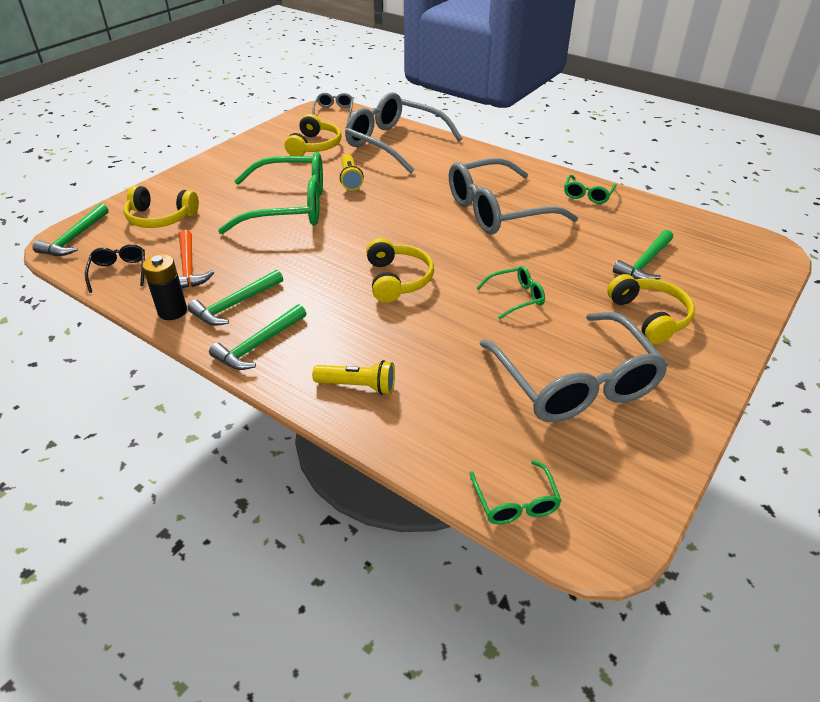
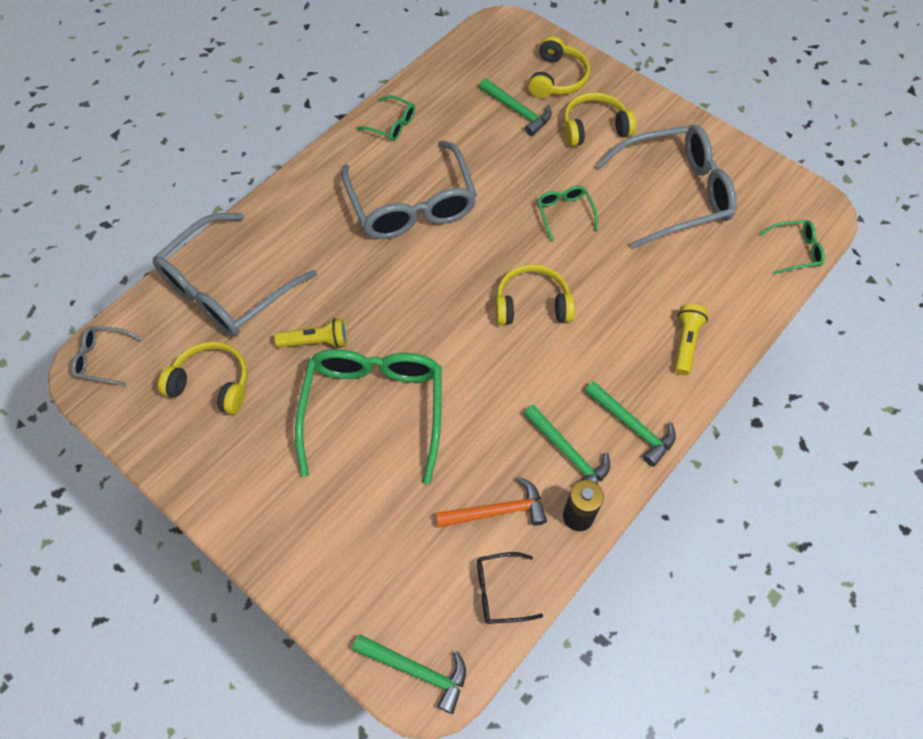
camera: 85 degrees left, 20 degrees up
yellow headphones [124,185,199,228] -> yellow headphones moved to [528,36,590,98]

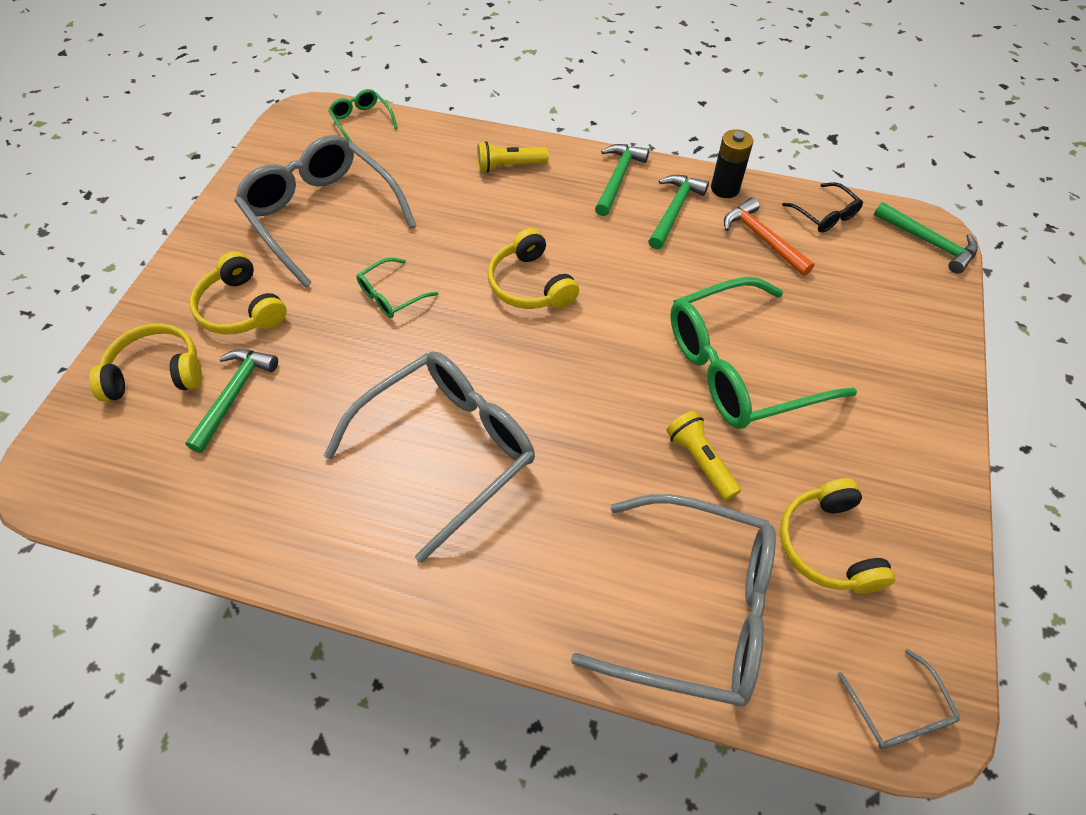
camera: 115 degrees left, 5 degrees down
green hammer [352,634,466,714] -> green hammer turned 135 degrees clockwise [874,202,978,274]
green glasses [356,95,415,141] -> none

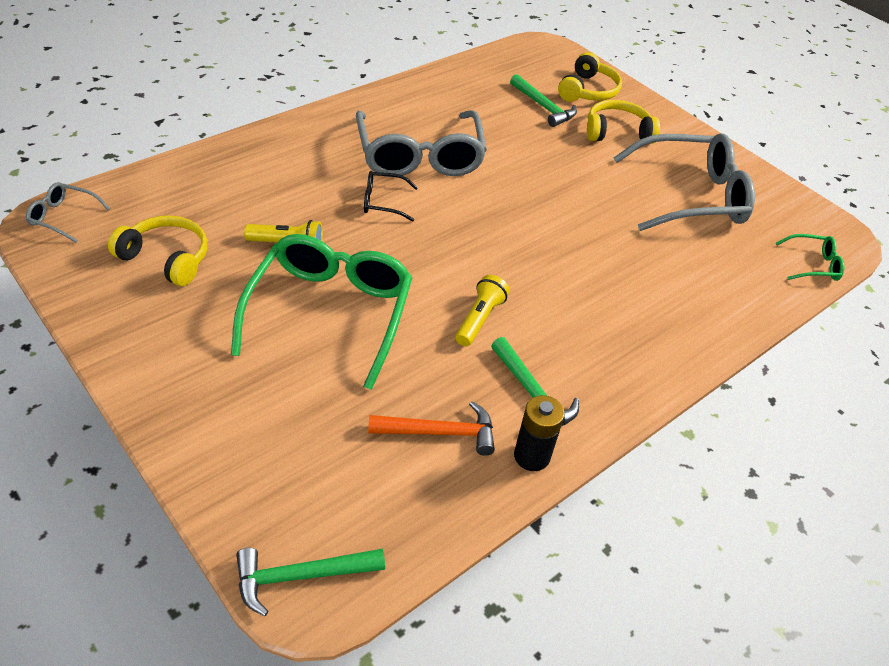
camera: 120 degrees right, 10 degrees down
green glasses [356,258,439,318] -> none
yellow flashlight [477,141,549,173] -> yellow flashlight moved to [455,275,509,346]
yellow headphones [488,228,579,309] -> none
grey glasses [571,494,776,707] -> none
green hammer [595,144,649,216] -> none
black glasses [782,182,863,233] -> black glasses moved to [364,171,418,222]

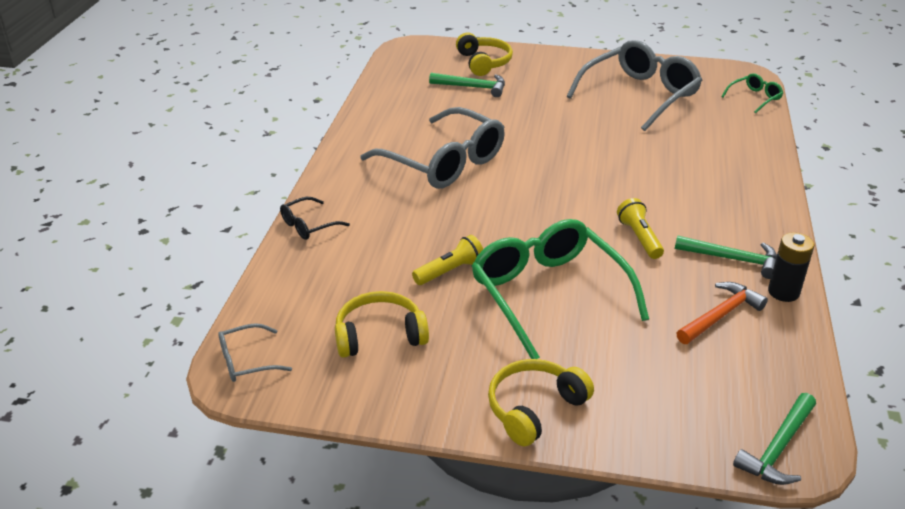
camera: 35 degrees left, 10 degrees down
black glasses [364,171,418,222] -> black glasses moved to [280,197,350,240]
yellow headphones [587,100,660,144] -> yellow headphones moved to [488,359,594,446]

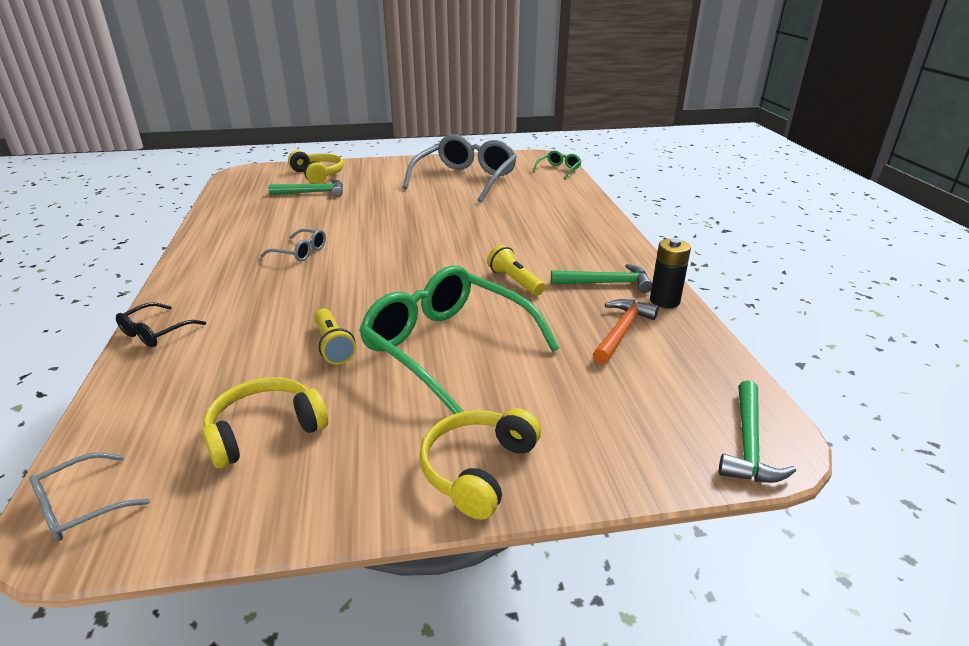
camera: 20 degrees left, 5 degrees down
grey glasses [360,107,505,189] -> grey glasses [260,229,326,262], size x0.44
yellow flashlight [412,235,483,285] -> yellow flashlight turned 120 degrees clockwise [314,309,356,365]

